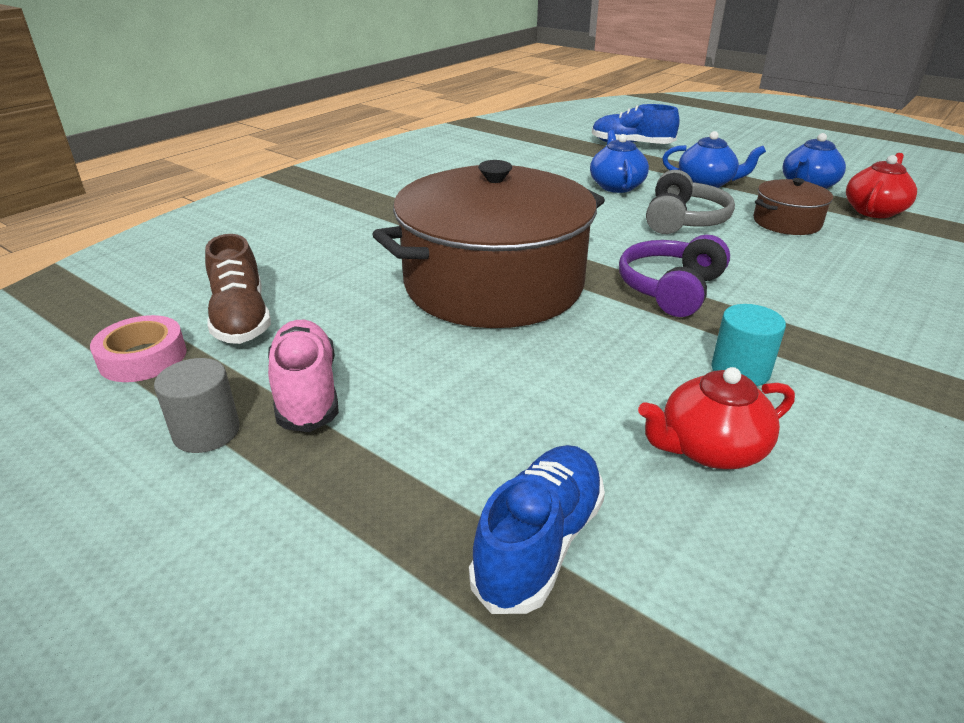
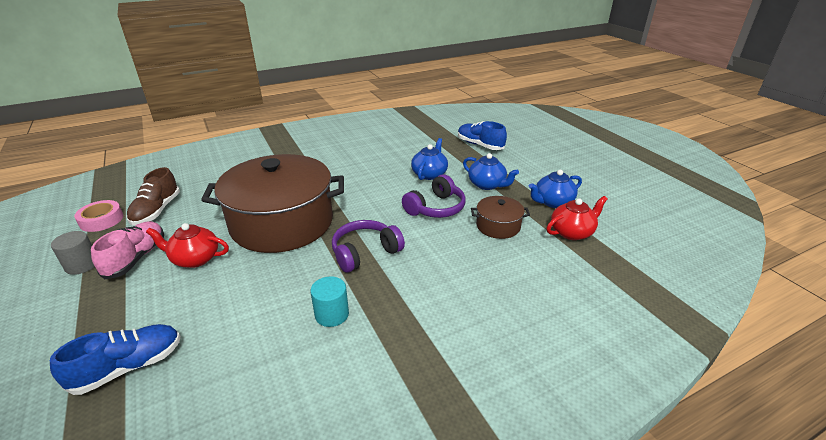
camera: 25 degrees right, 0 degrees up
red teapot [638,367,795,469] -> red teapot moved to [146,223,229,268]
grey headphones [646,170,735,234] -> purple headphones [402,174,466,218]

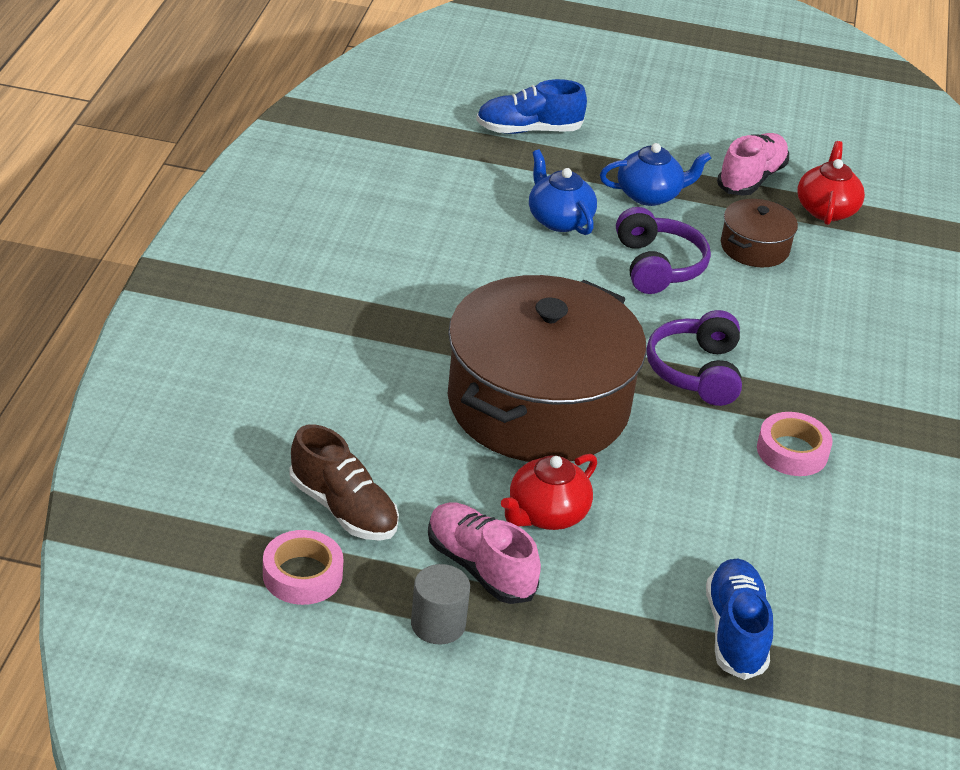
camera: 55 degrees left, 5 degrees up
turquoise cylinder [310,276,349,327] -> pink tape [757,412,833,476]
blue teapot [529,170,582,208] -> pink shoe [717,133,789,196]

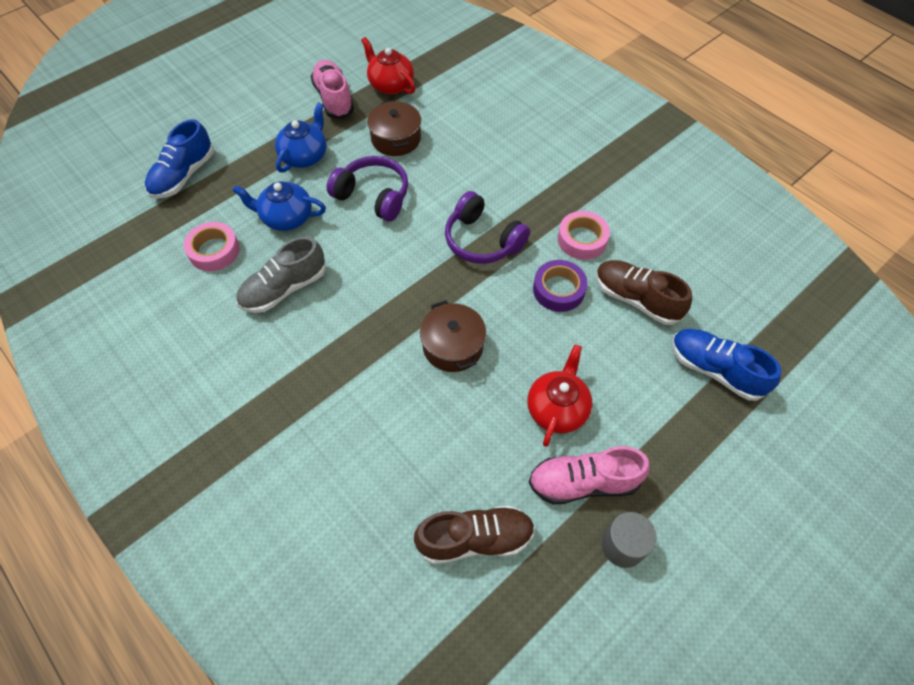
camera: 50 degrees left, 20 degrees up
pink tape [263,530,343,605] -> pink tape moved to [183,222,240,271]
brown pot [448,275,646,462] -> brown pot [420,300,486,372], size x0.43
red teapot [501,454,597,530] -> red teapot turned 150 degrees counterclockwise [527,345,593,447]
none -> grey shoe [236,237,326,313]
none -> purple tape [533,260,588,312]
none -> brown shoe [596,260,692,325]

